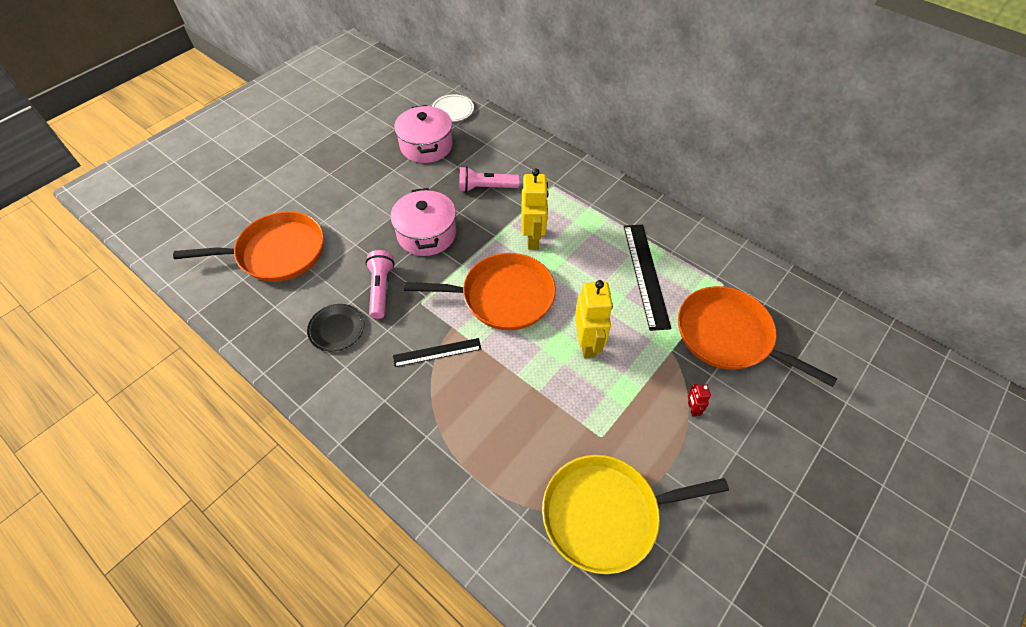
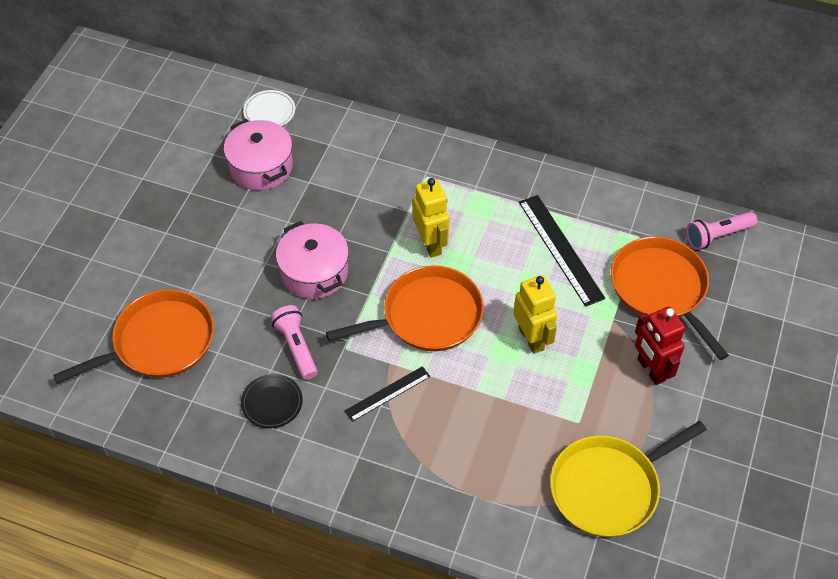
camera: 20 degrees left, 0 degrees up
pink flashlight [459,166,520,192] -> pink flashlight moved to [686,212,757,250]
orange pan [678,286,837,387] -> orange pan turned 45 degrees clockwise [611,236,729,360]
red robot [688,384,711,416] -> red robot [635,306,685,385], size x2.23

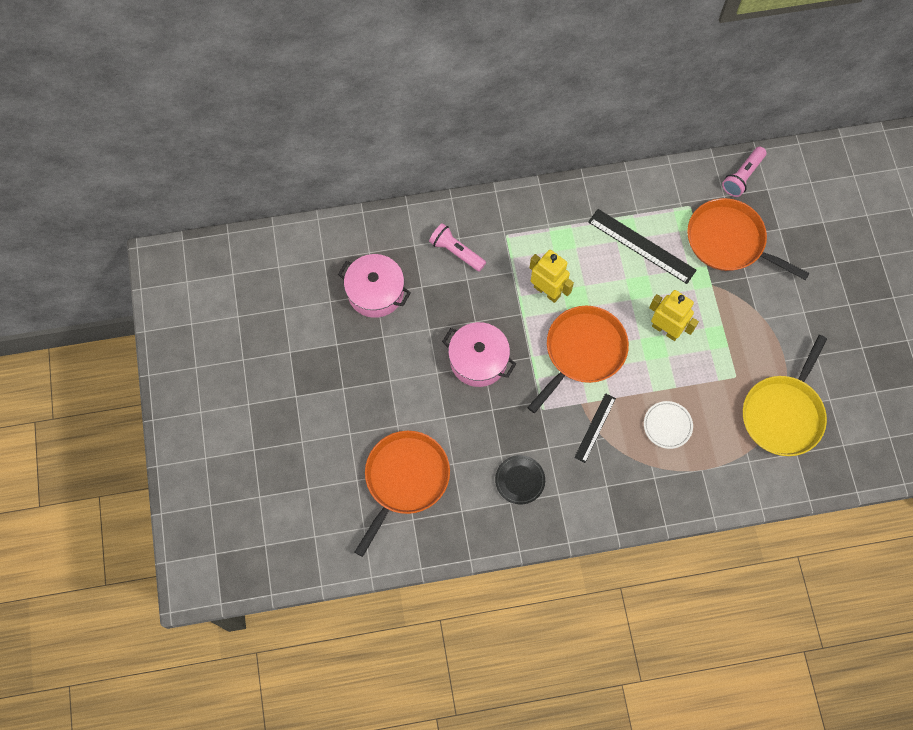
camera: 30 degrees left, 15 degrees up
white plate [243,90,295,126] -> white plate moved to [644,401,693,449]
pink flashlight [271,305,318,380] -> pink flashlight moved to [429,223,486,272]
red robot [635,306,685,385] -> none

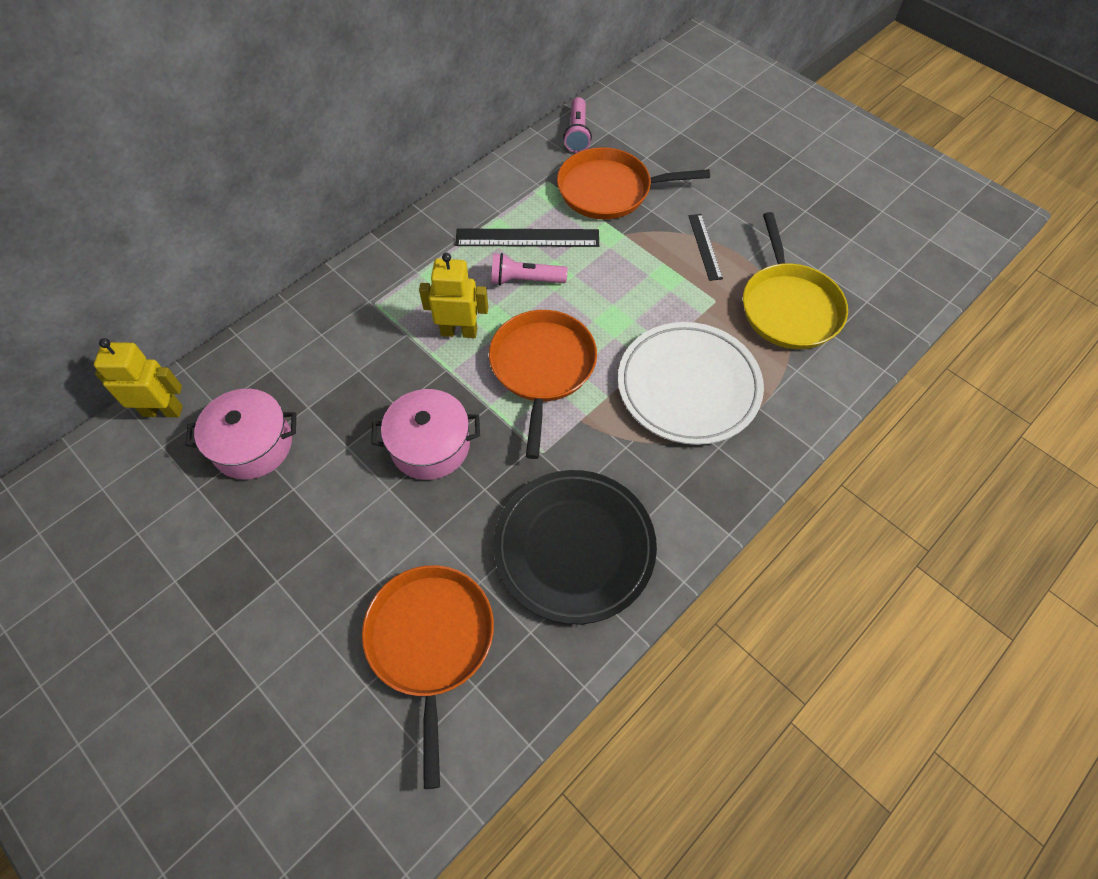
camera: 35 degrees left, 10 degrees down
pink flashlight [429,223,486,272] -> pink flashlight moved to [491,253,568,285]
black plate [495,455,545,504] -> black plate [493,470,657,624], size x2.23
black ruler [574,393,616,463] -> black ruler moved to [688,214,723,281]
white plate [644,401,693,449] -> white plate [618,322,764,445], size x2.23
yellow robot [649,290,699,341] -> yellow robot moved to [94,338,183,417]

